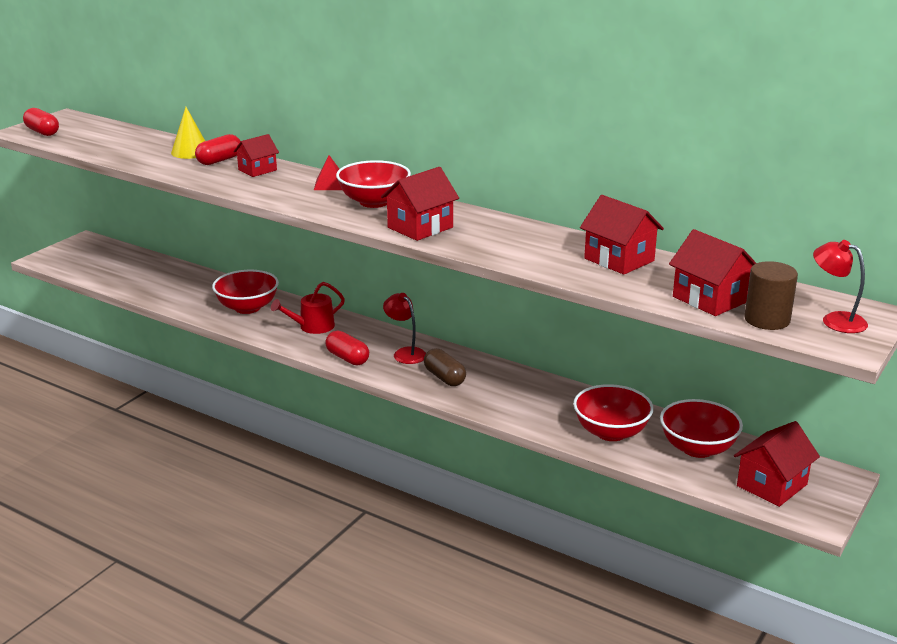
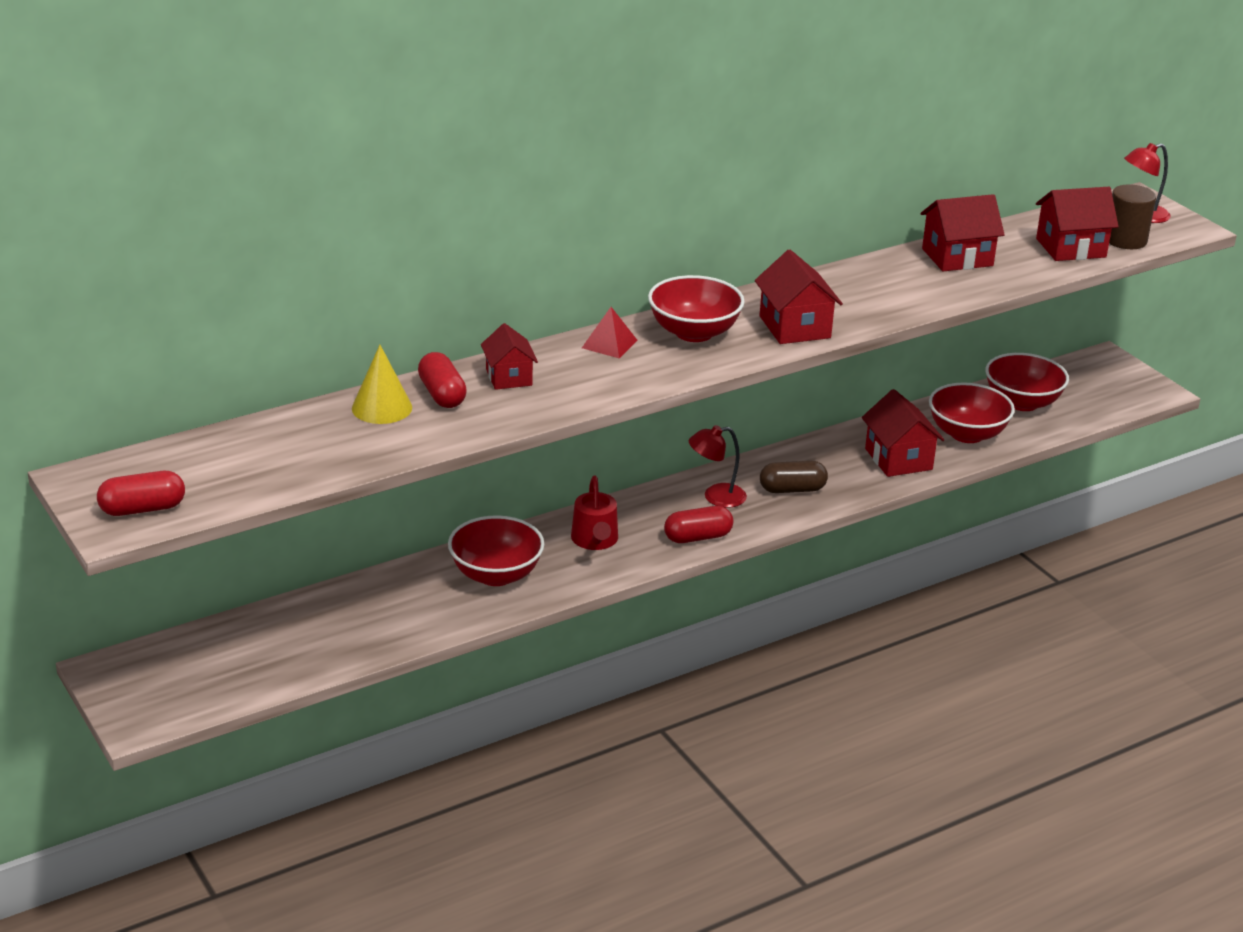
camera: 65 degrees left, 5 degrees up
red house [734,421,820,507] -> red house moved to [862,389,944,477]

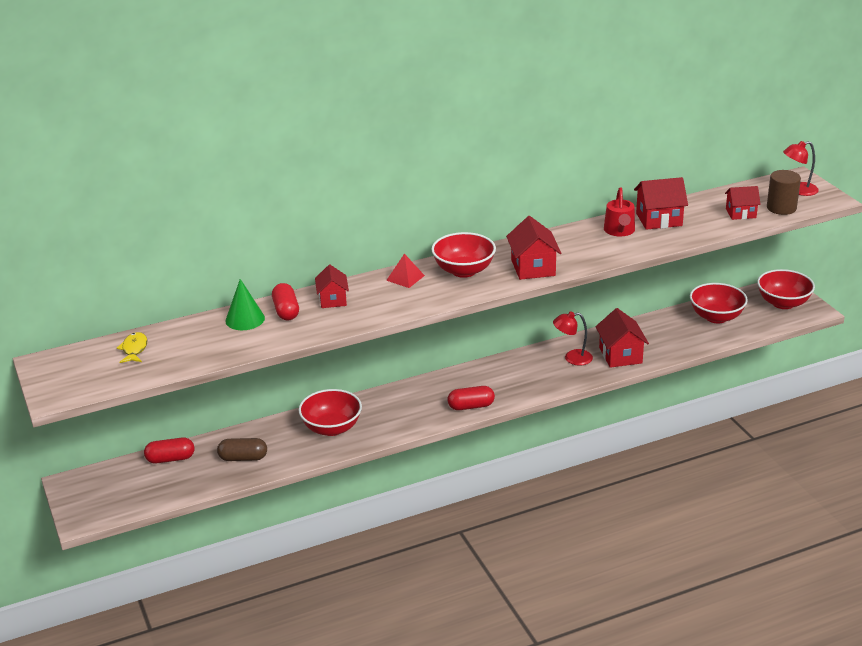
camera: 10 degrees right, 0 degrees up
red capsule [97,471,185,516] -> red capsule moved to [144,437,195,463]
yellow cone [352,345,412,424] -> green cone [225,279,265,330]
red watering can [571,475,618,550] -> red watering can moved to [604,187,635,236]
red lamp [689,425,747,508] -> red lamp moved to [553,311,593,366]
brown capsule [760,461,828,493] -> brown capsule moved to [217,438,267,461]
red bowl [929,382,1015,443] -> red bowl moved to [757,269,815,309]
red house [1036,187,1119,261] -> red house [725,186,761,220], size x0.66
none -> yellow fish [117,332,147,363]

